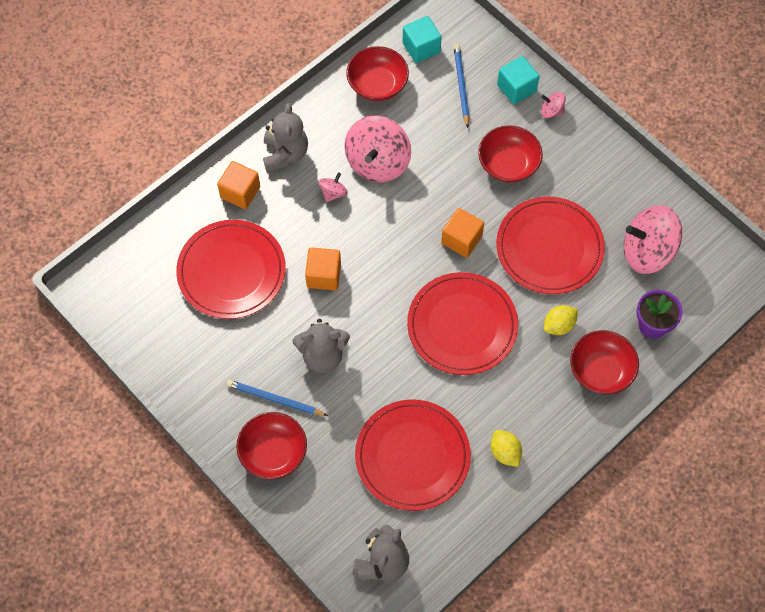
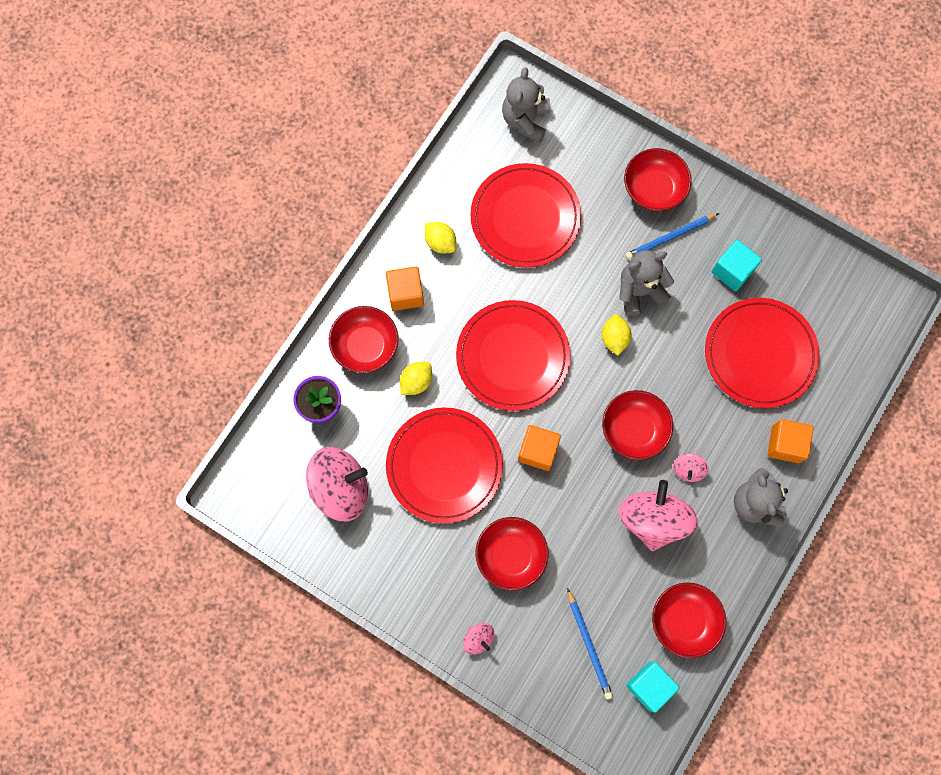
camera: 165 degrees right, 10 degrees up
blue pencil [226,380,328,416] -> blue pencil turned 150 degrees clockwise [625,213,719,259]
orange cube [305,247,341,290] -> orange cube moved to [386,266,424,311]
turquoise cube [497,56,540,104] -> turquoise cube moved to [711,240,762,291]
pink spinning top [541,92,565,118] -> pink spinning top turned 45 degrees clockwise [463,623,494,655]
none -> yellow lemon [602,315,631,356]
none -> red bowl [602,390,673,460]

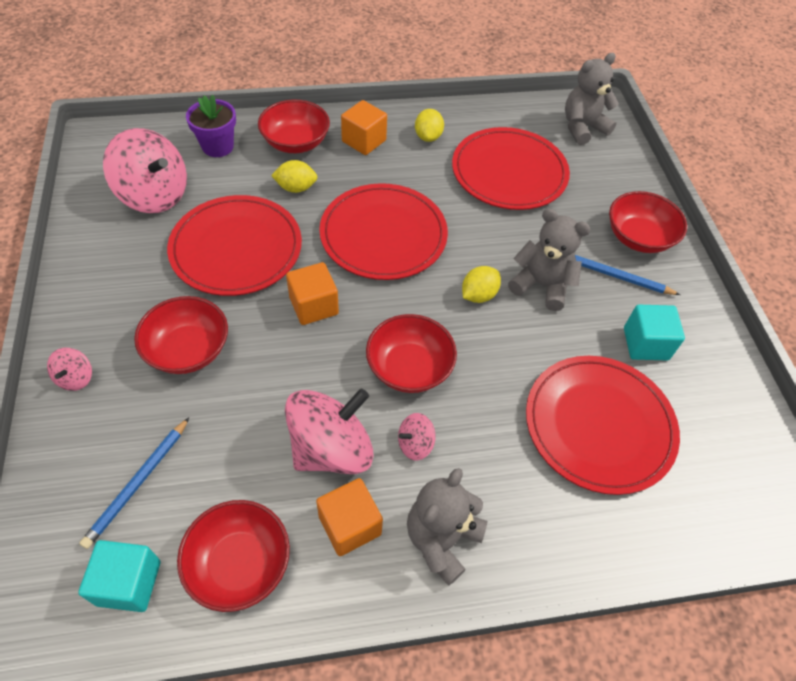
camera: 45 degrees right, 20 degrees down
orange cube [767,419,814,463] -> orange cube moved to [316,478,383,556]

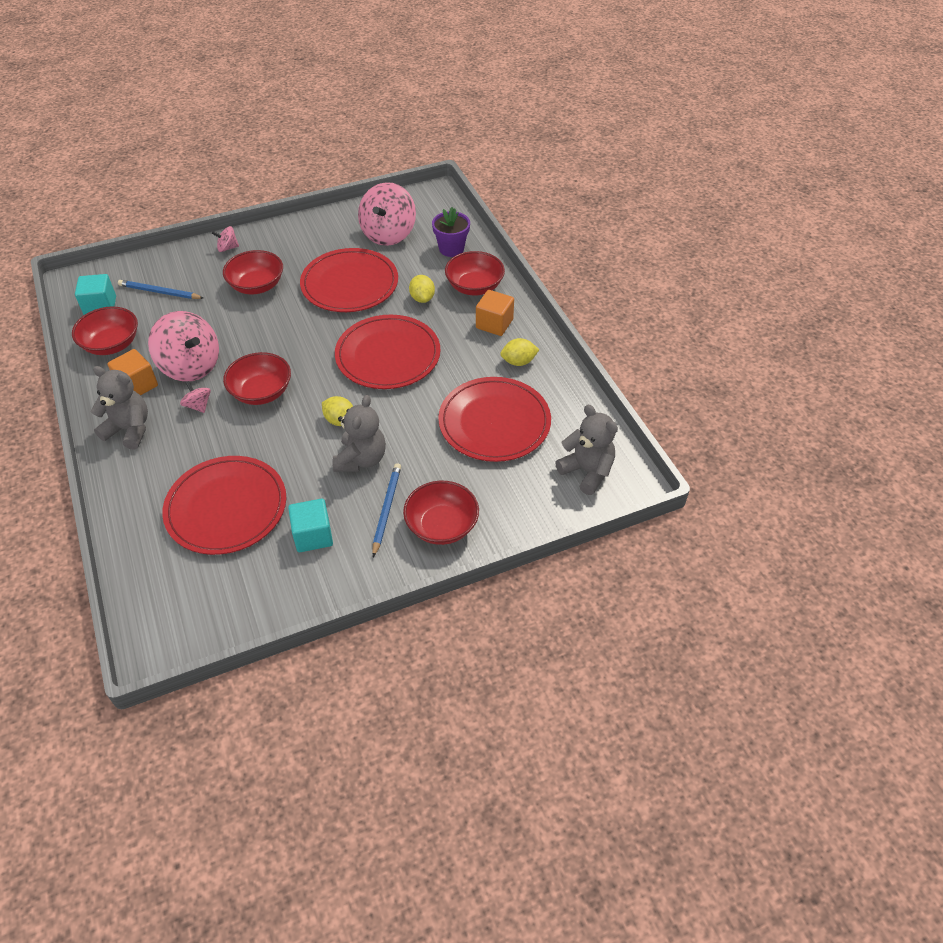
camera: 80 degrees right, 5 degrees down
orange cube [286,262,339,325] -> none

